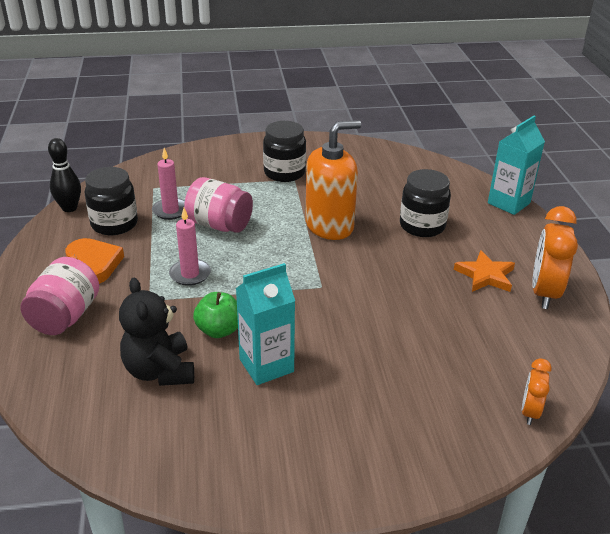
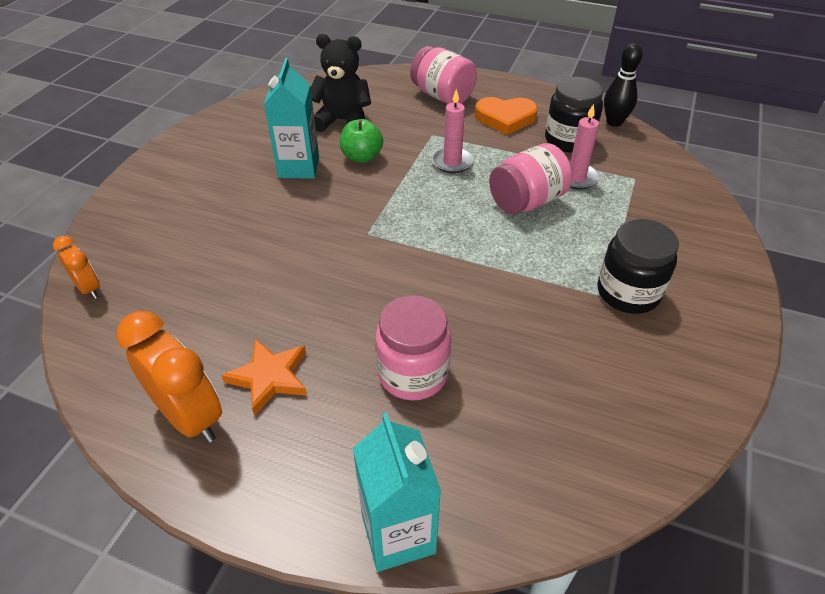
camera: 120 degrees right, 10 degrees up
orange soap dispenser [305,120,361,240] -> none
black jar [400,169,451,237] -> pink jar [375,295,451,400]

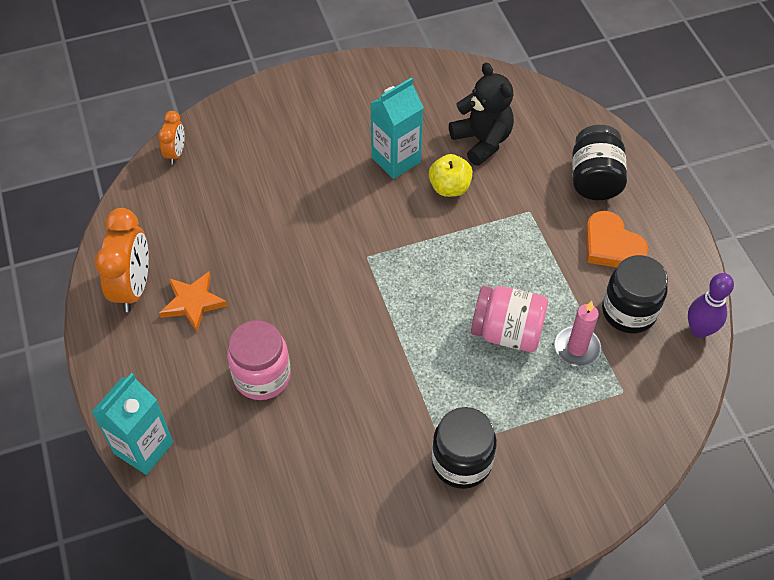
camera: 50 degrees right, 10 degrees up
green apple [340,119,383,163] -> yellow apple [429,154,473,197]
pink jar [410,46,477,104] -> black jar [572,125,627,200]
pink candle [432,89,474,173] -> none
black bowling pin [604,43,643,127] -> purple bowling pin [688,273,734,338]

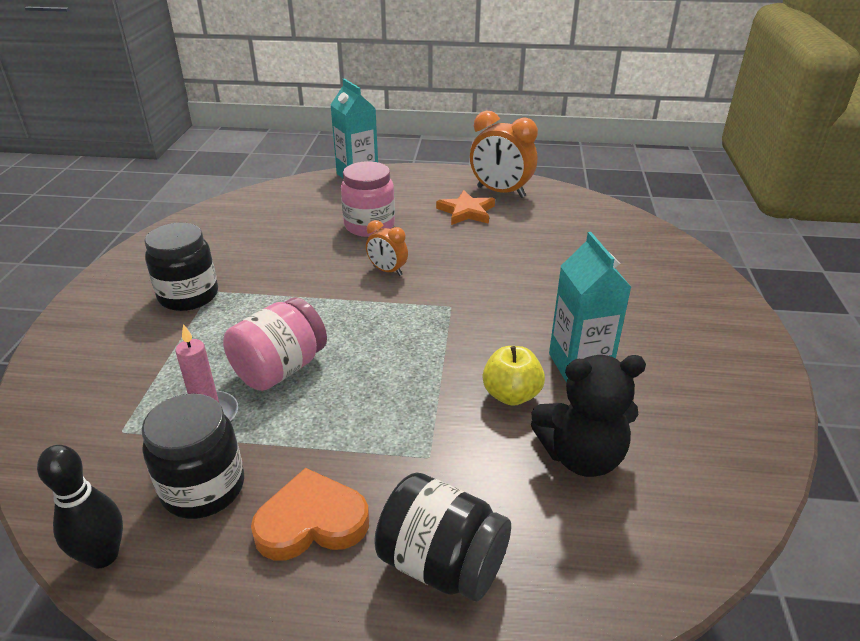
camera: 115 degrees right, 20 degrees down
orange clock [158,111,185,164] -> orange clock moved to [366,220,408,276]
purple bowling pin [688,273,734,338] -> black bowling pin [37,445,123,568]

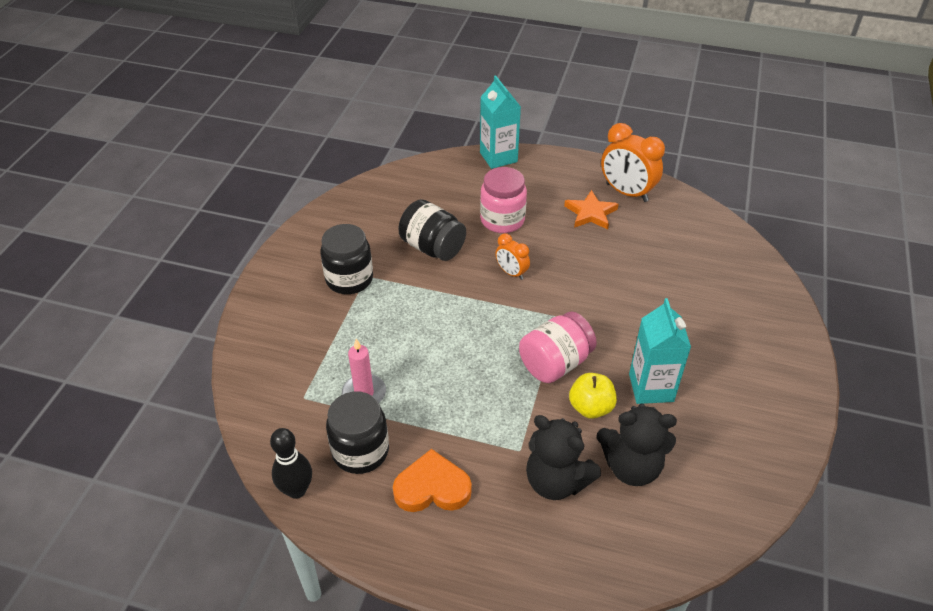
camera: 10 degrees right, 10 degrees up
pink jar [223,297,327,391] -> pink jar moved to [519,312,597,383]
black jar [374,472,511,602] -> black jar moved to [399,199,466,261]
none -> black teddy bear [526,415,601,500]

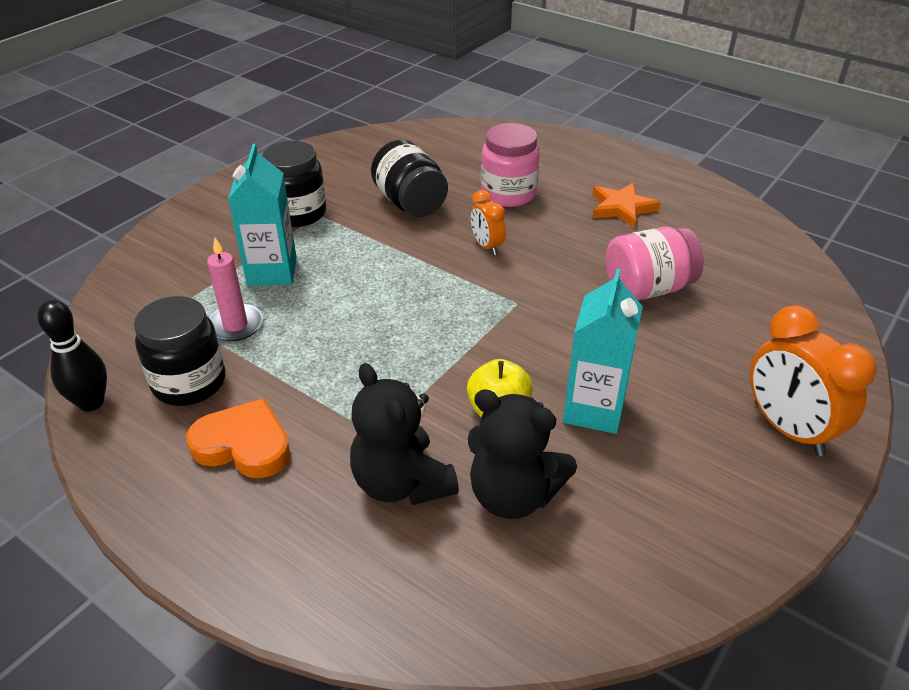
camera: 20 degrees right, 5 degrees down
turquoise carton [480,75,521,169] -> turquoise carton moved to [228,144,297,286]
pink jar [519,312,597,383] -> pink jar moved to [605,227,704,300]
orange clock [601,123,665,202] -> orange clock moved to [750,305,877,456]

